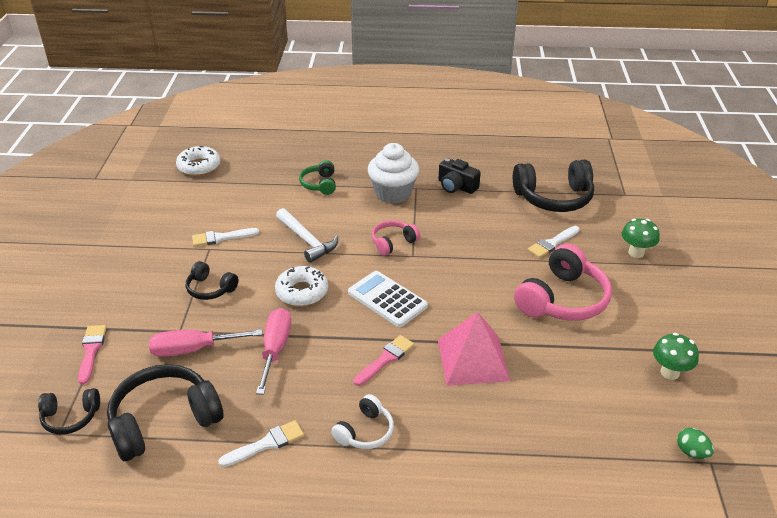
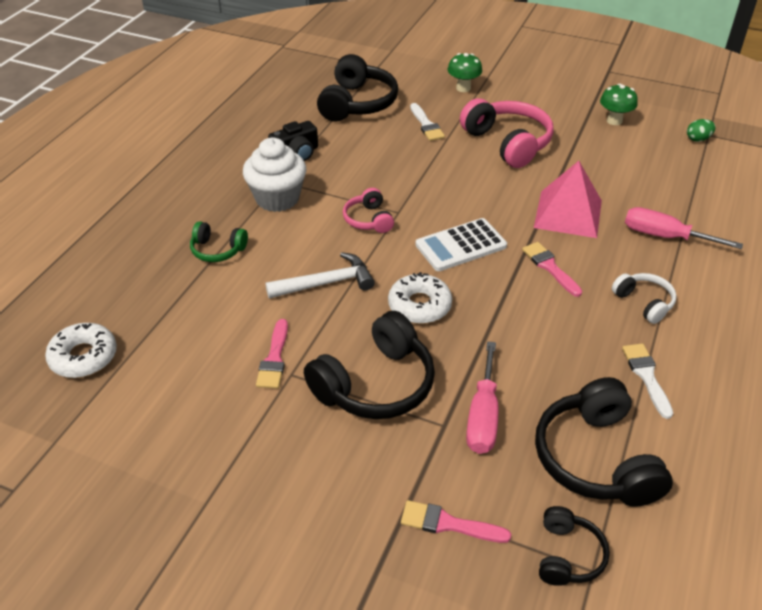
camera: 70 degrees left, 5 degrees up
black headphones [186,261,238,300] -> black headphones [304,311,435,419], size x1.86
white brush [192,228,259,247] -> pink brush [256,319,288,389]
pink screwdriver [256,308,291,395] -> pink screwdriver moved to [625,207,743,249]

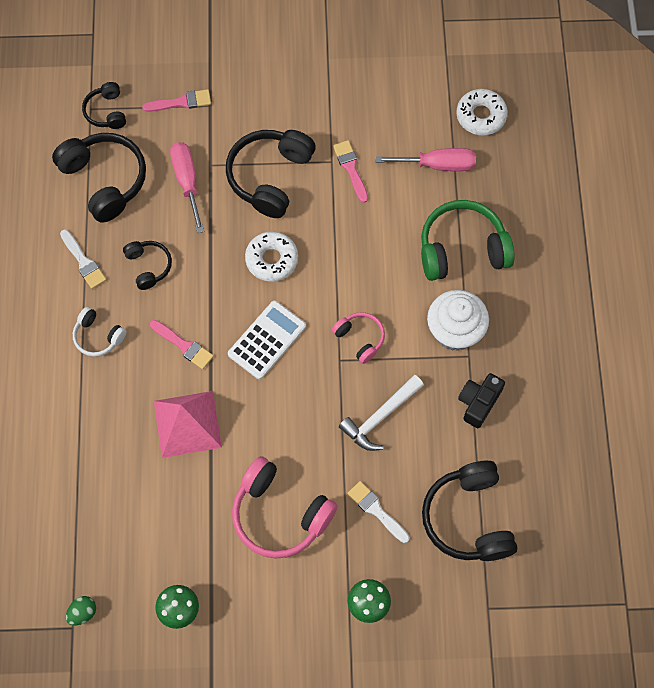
camera: 155 degrees right, 25 degrees up
green headphones [190,221,248,262] -> green headphones [421,200,515,281], size x1.86
white hammer [265,252,375,299] -> white hammer moved to [339,375,424,451]
pink screwdriver [625,207,743,249] -> pink screwdriver moved to [376,148,476,171]
none -> black headphones [123,241,172,290]

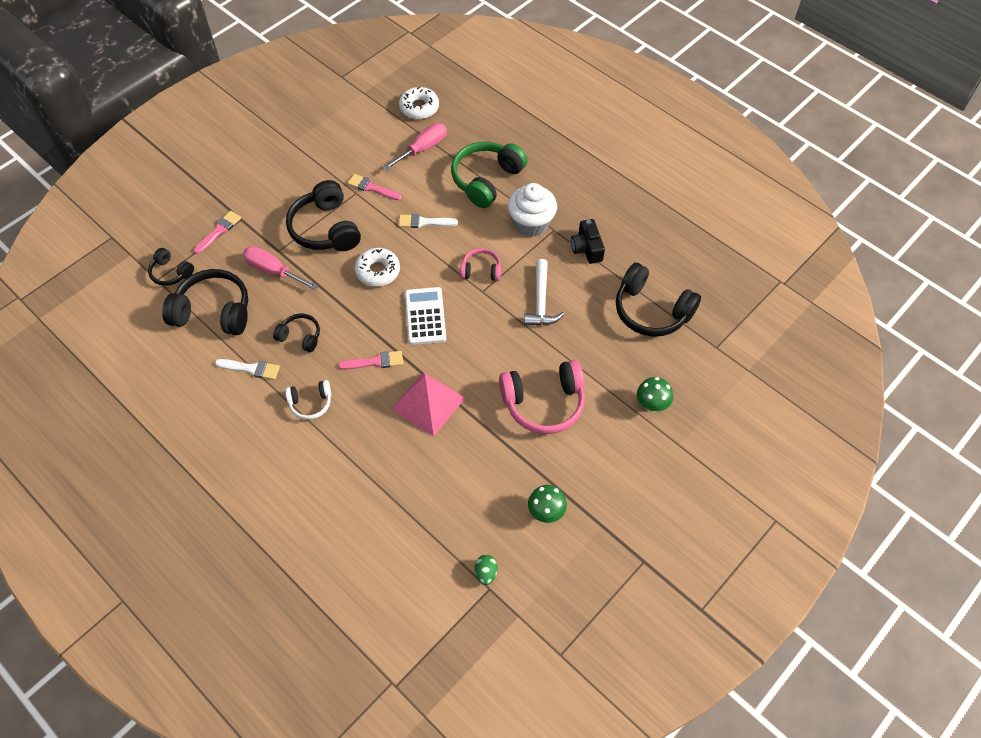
camera: 45 degrees left, 10 degrees down
white brush [347,481,410,543] -> white brush moved to [399,214,458,228]

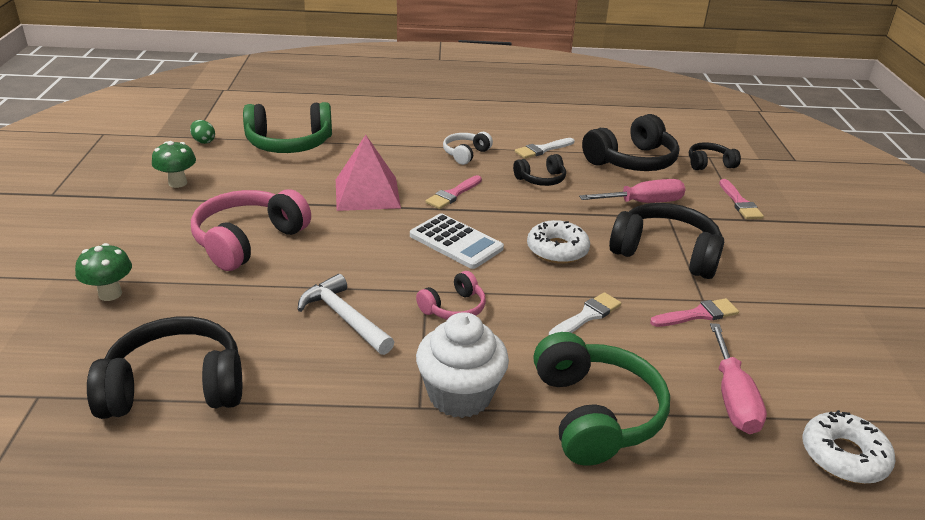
camera: 135 degrees right, 25 degrees down
black camera [571,219,605,264] -> none
none -> green headphones [243,102,332,153]

